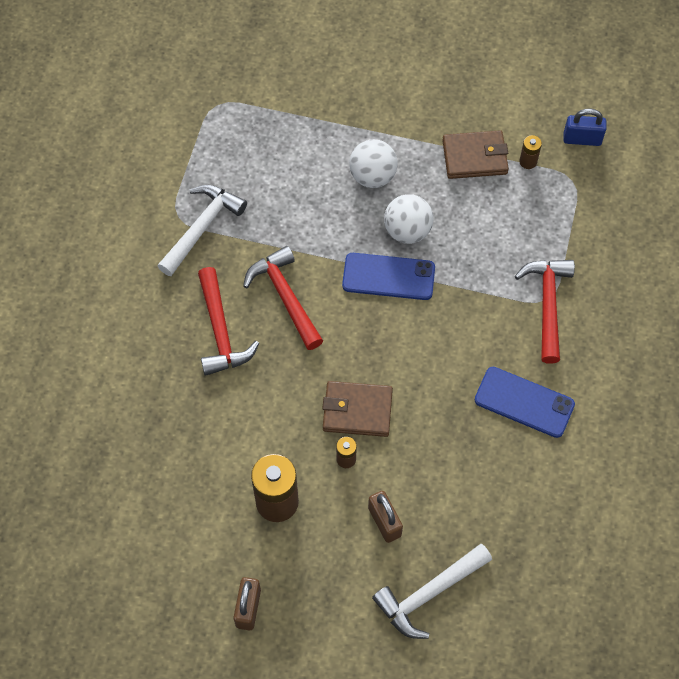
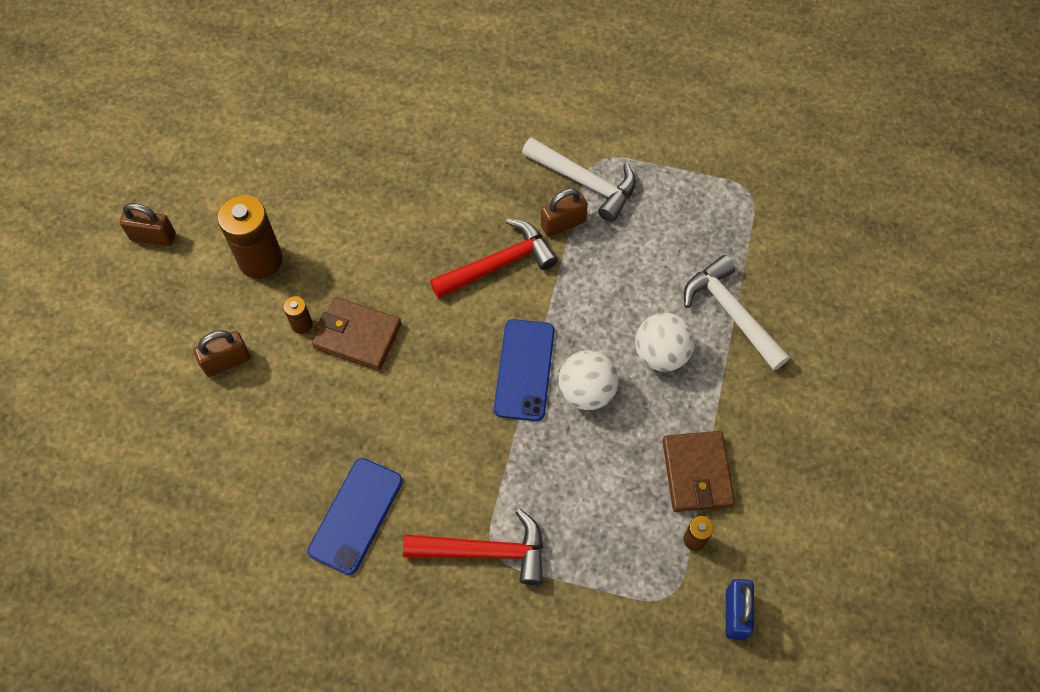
camera: 90 degrees right, 0 degrees up
red hammer [198,267,260,376] -> none
brown wallet [322,381,393,437] -> brown wallet turned 75 degrees counterclockwise [312,297,401,371]
white hammer [372,544,492,639] -> white hammer moved to [684,255,790,371]
none -> brown padlock [541,188,588,237]

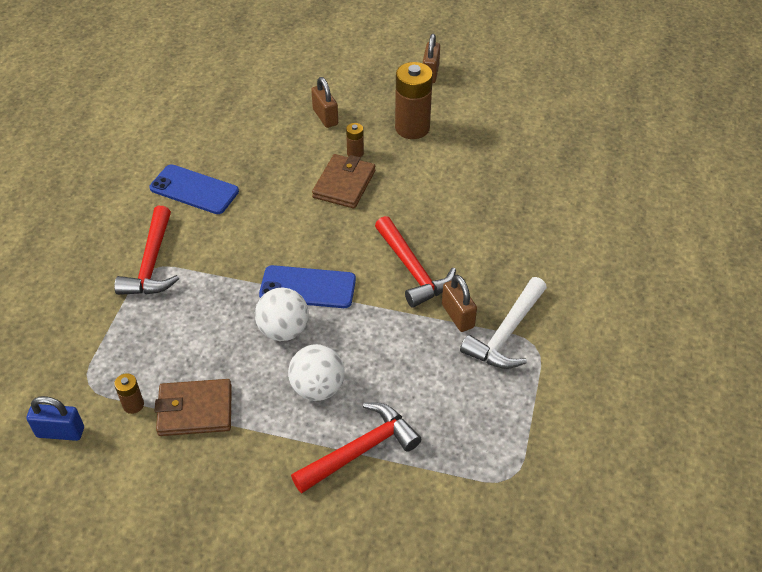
camera: 90 degrees right, 15 degrees down
white hammer [684,255,790,371] -> red hammer [291,402,421,493]

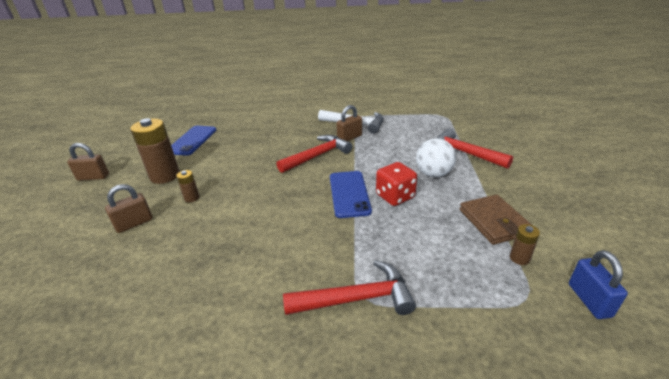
camera: 100 degrees left, 15 degrees down
blue phone [149,164,239,214] -> blue phone moved to [171,126,216,156]
white ball [255,288,309,341] -> red dice [376,162,417,206]
brown wallet [312,154,375,209] -> none

